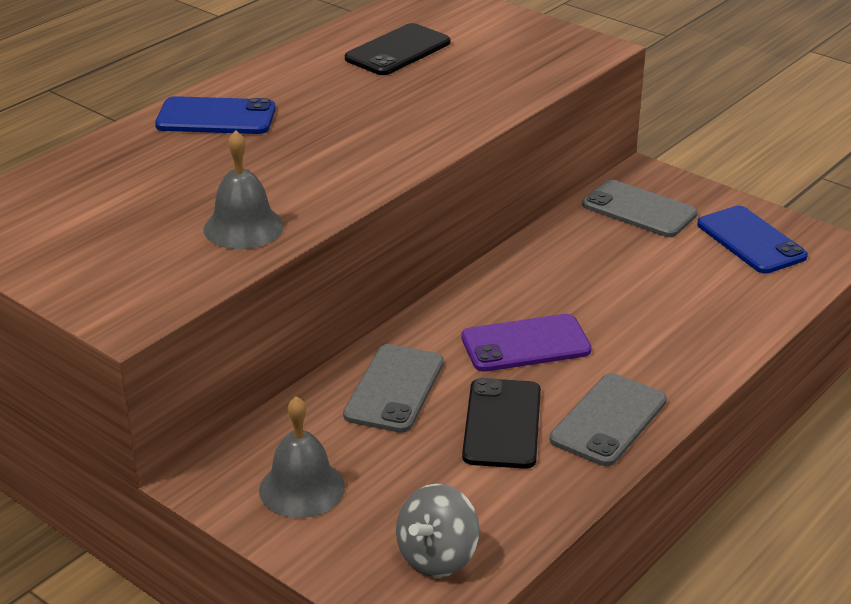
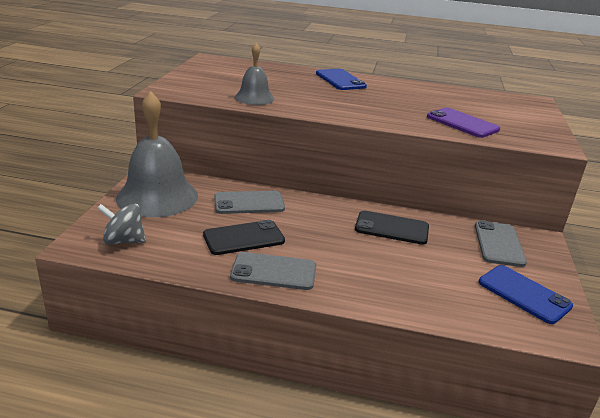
camera: 60 degrees right, 5 degrees down
grey bell [259,396,345,518] -> grey bell [116,91,198,217], size x1.86
black phone [345,23,450,75] -> black phone moved to [355,211,429,245]
purple phone [461,314,592,372] -> purple phone moved to [427,108,500,138]
blue phone [697,206,808,274] -> blue phone turned 75 degrees counterclockwise [479,265,573,324]

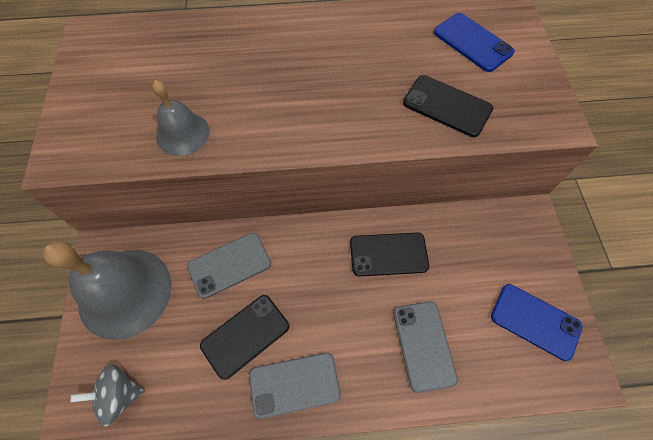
camera: 15 degrees left, 35 degrees up
blue phone [316,69,367,90] -> blue phone moved to [434,13,515,72]
purple phone [427,108,500,138] -> black phone [403,75,493,137]
grey phone [475,220,527,267] -> grey phone moved to [393,301,458,393]

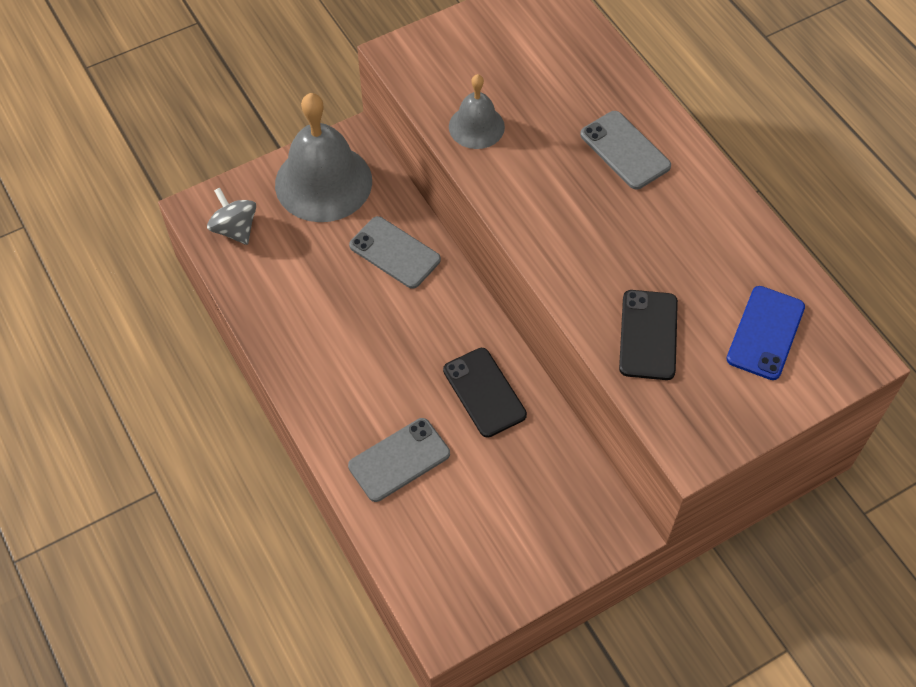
camera: 65 degrees right, 5 degrees down
black phone [200,295,289,380] -> none
grey phone [249,353,341,419] -> grey phone moved to [580,111,671,189]
blue phone [491,284,582,361] -> none

